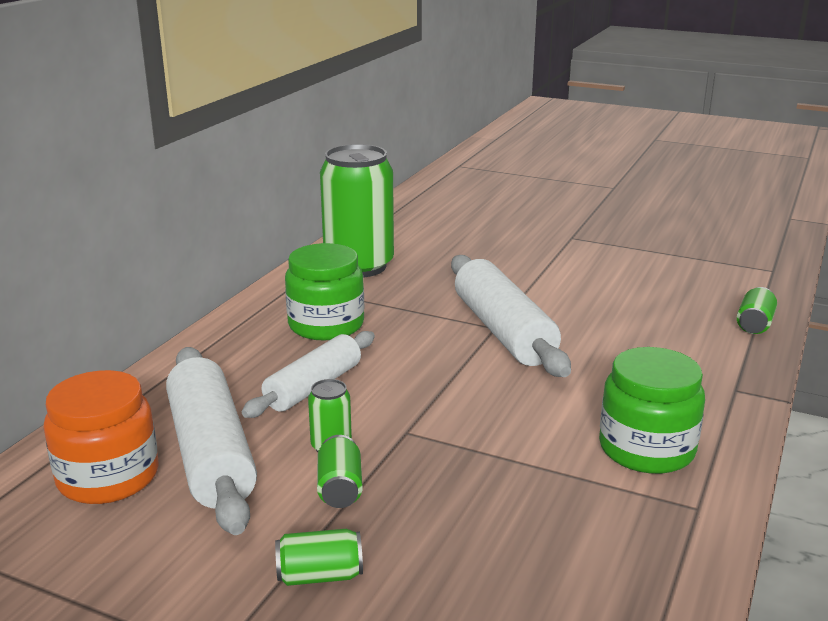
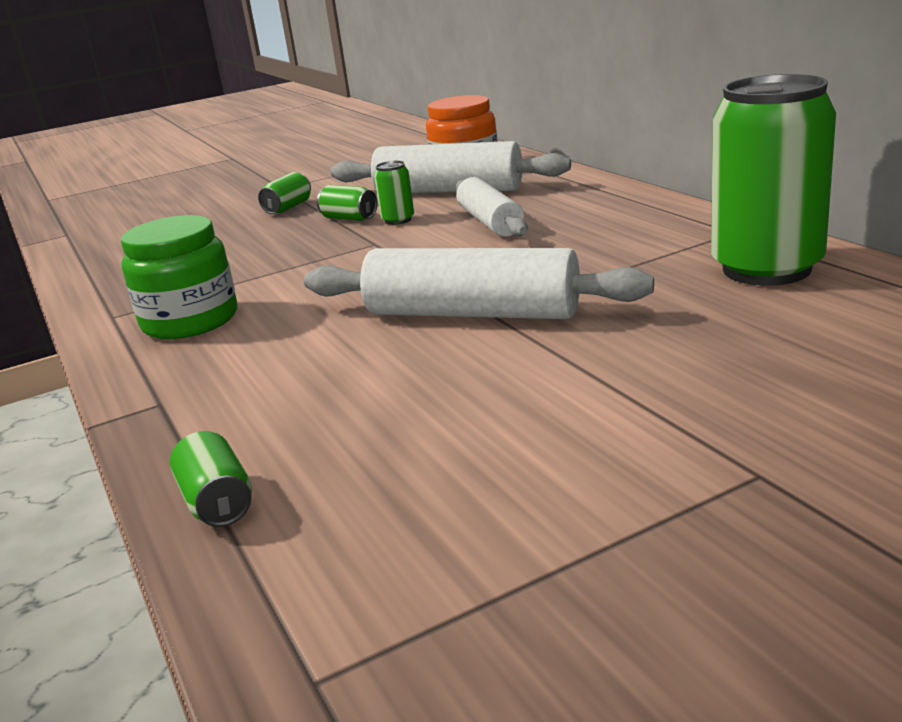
camera: 130 degrees right, 0 degrees up
green jar [285,243,364,340] -> none

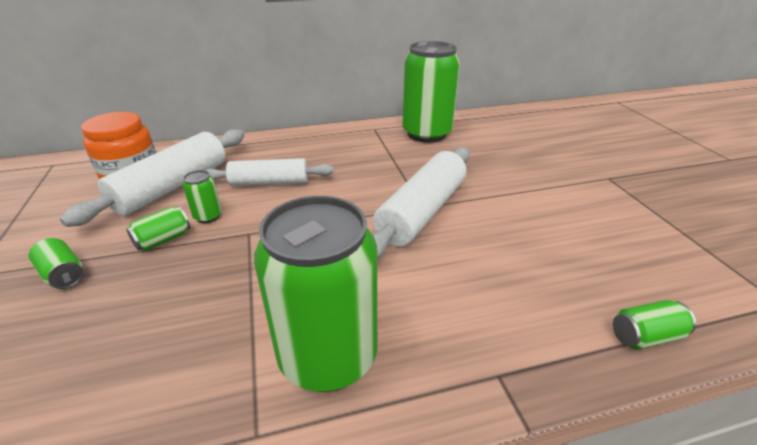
camera: 80 degrees left, 10 degrees up
green jar [121,215,237,339] -> green can [254,196,377,392]

